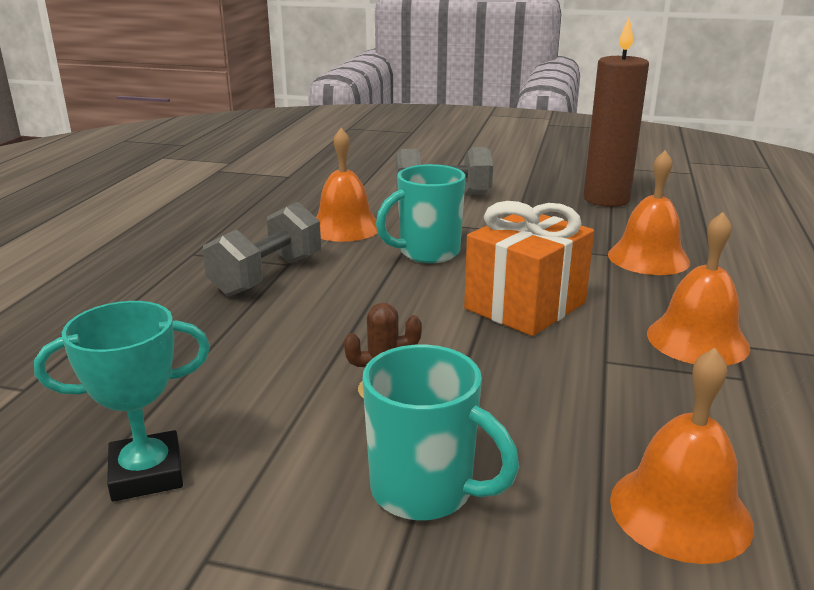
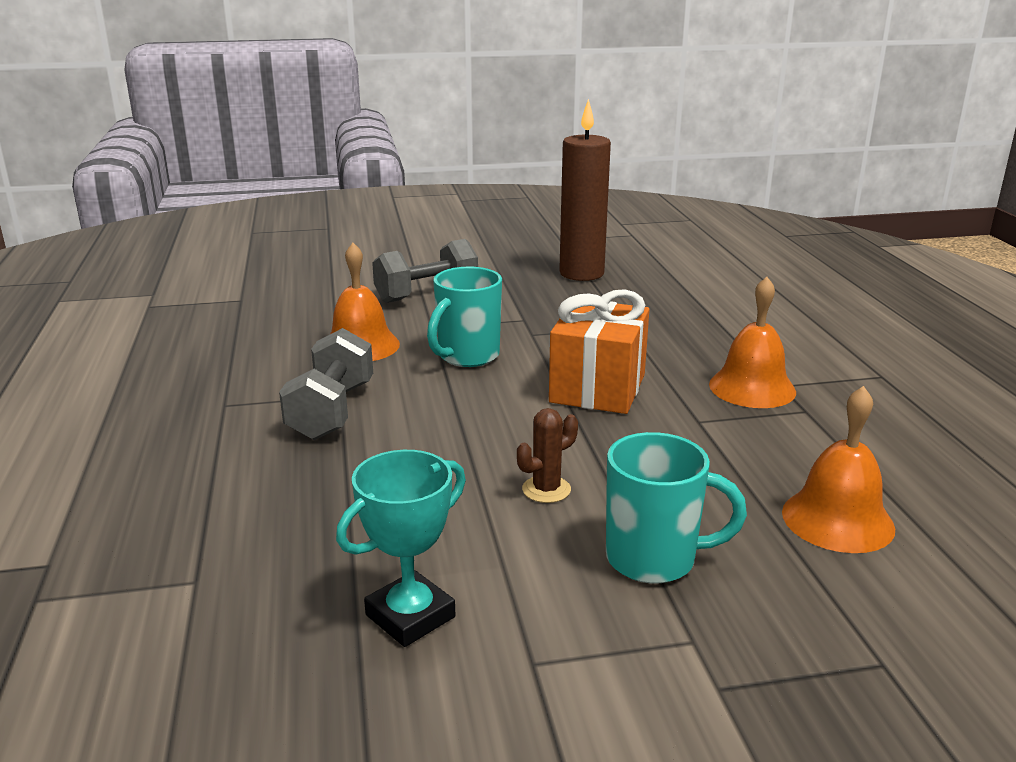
camera: 25 degrees left, 0 degrees up
orange bell [608,150,690,275] -> none

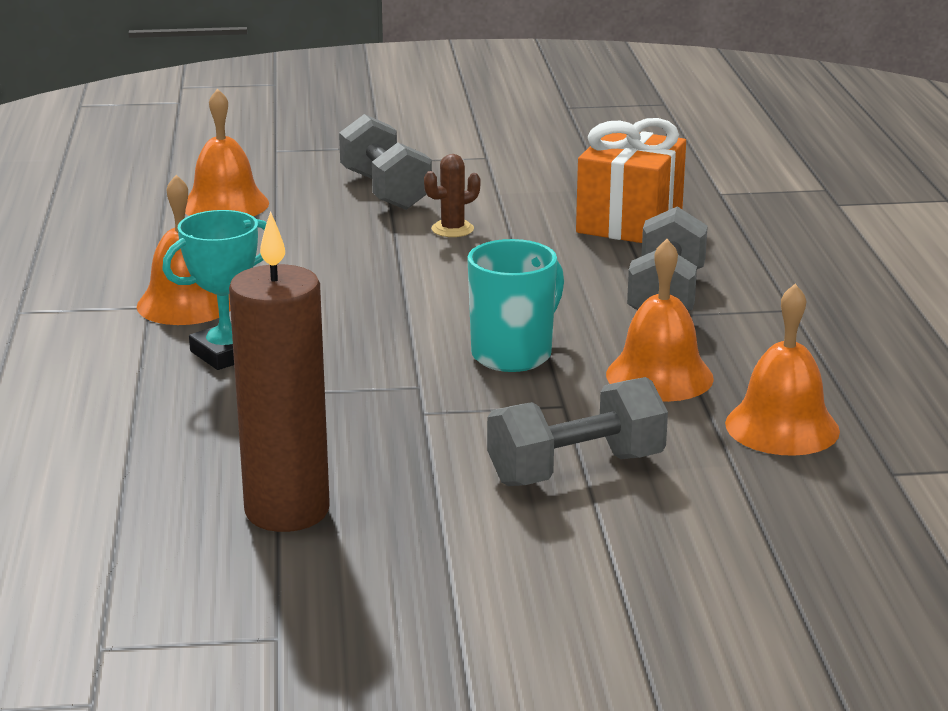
camera: 175 degrees left, 0 degrees up
turquoise trophy [336,450,466,647] -> turquoise trophy moved to [162,210,267,370]
orange gift [549,289,649,414] -> orange gift moved to [576,118,686,243]
turquoise mug [606,432,747,583] -> grey dumbbell [339,114,432,210]
none -> orange bell [725,284,840,456]

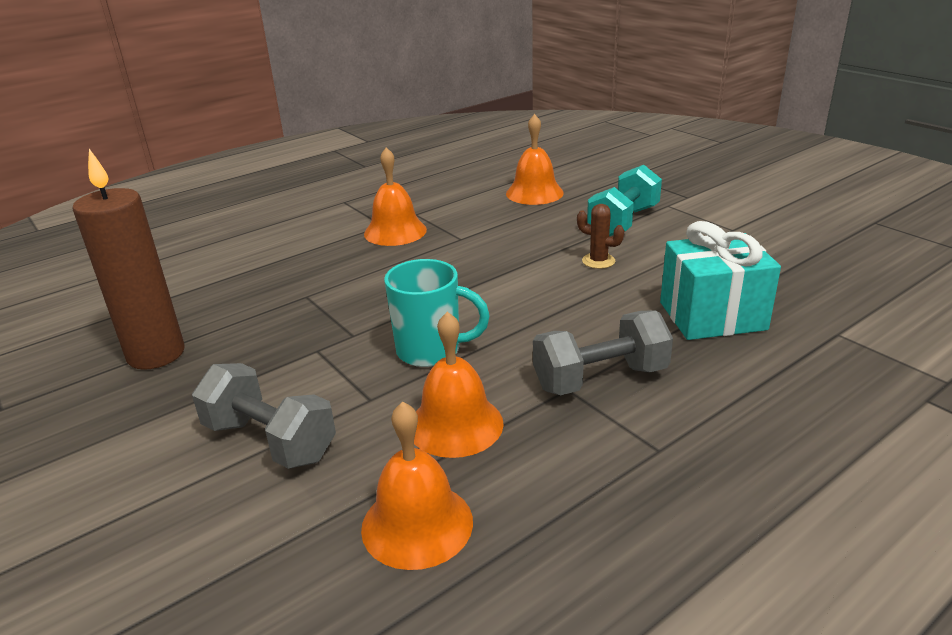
camera: 60 degrees right, 5 degrees up
turquoise trophy [162,210,267,370] -> none
grey dumbbell [339,114,432,210] -> turquoise dumbbell [587,165,662,236]
orange gift [576,118,686,243] -> turquoise gift [660,221,781,340]

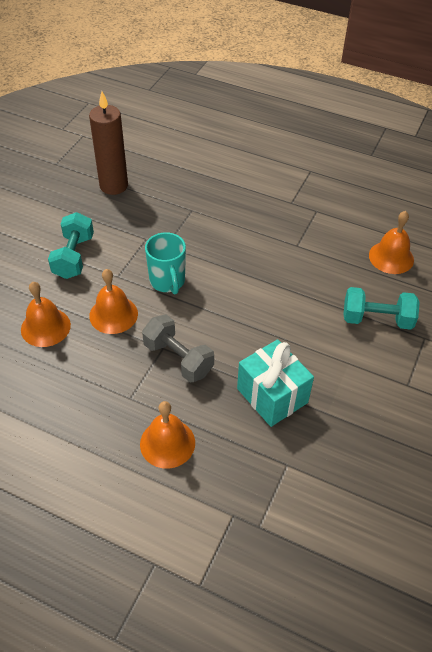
camera: 60 degrees right, 20 degrees up
grey dumbbell [192,363,336,469] -> turquoise dumbbell [48,212,94,279]
orange bell [364,147,427,246] -> orange bell moved to [140,401,195,469]
brown cactus [577,204,624,269] -> none

